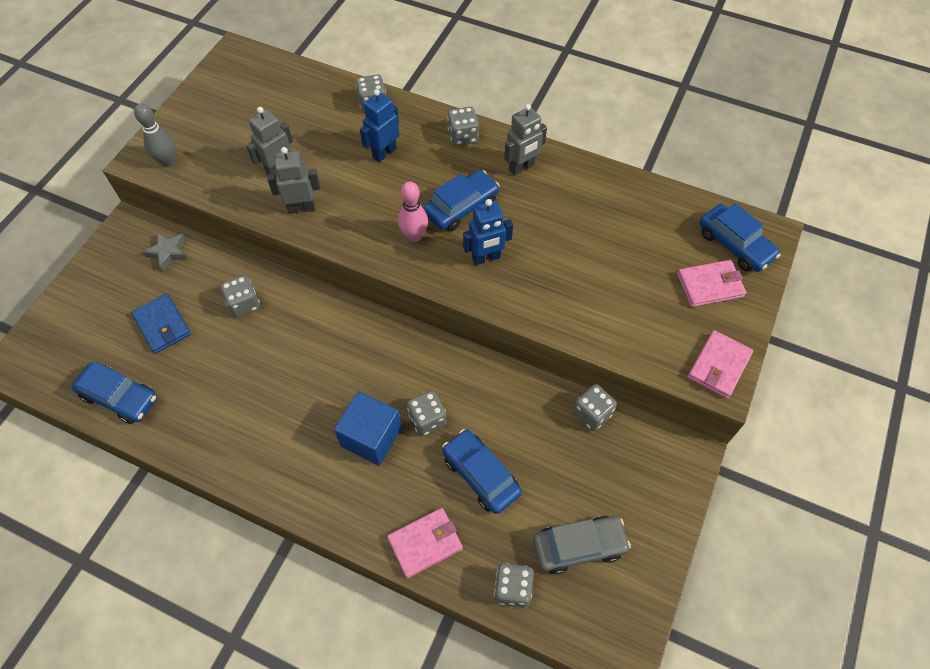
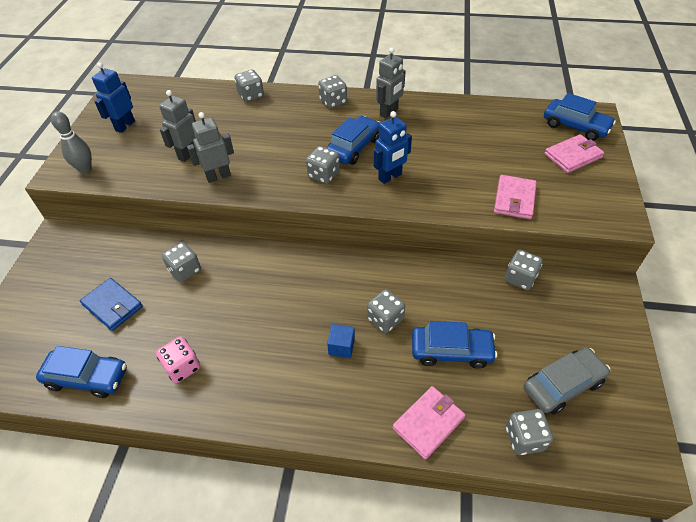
camera: 15 degrees left, 10 degrees down
grey star [143,232,188,271] -> none
blue cube [334,391,402,465] -> blue cube [327,324,355,358], size x0.53
blue robot [360,89,399,162] -> blue robot moved to [92,62,135,133]
pink bowling pin [398,181,428,242] -> grey dice [306,146,340,184]
blue car [442,429,522,514] -> blue car turned 150 degrees clockwise [412,321,497,369]
pink wallet [687,330,753,399] -> pink wallet moved to [494,175,537,219]
none -> pink dice [156,336,200,383]

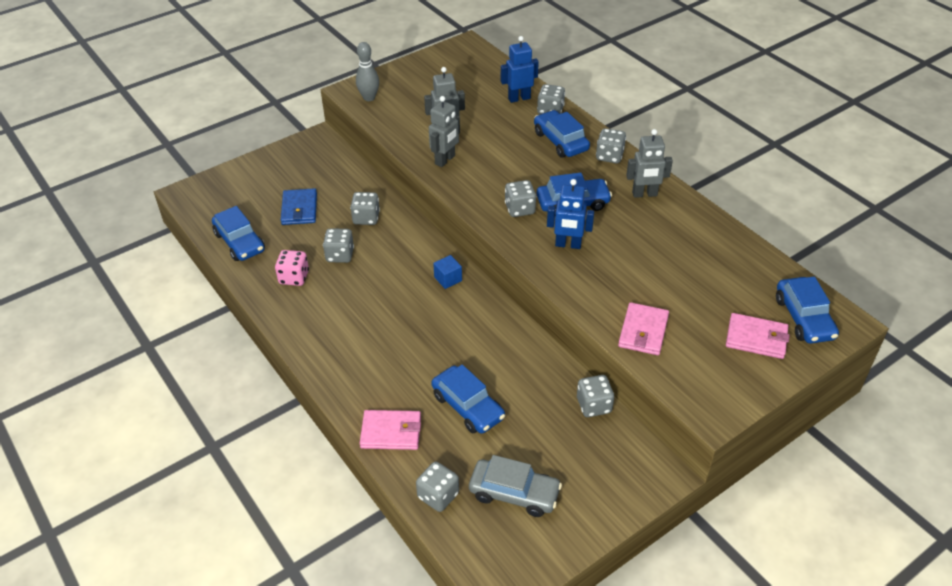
camera: 45 degrees right, 5 degrees down
blue robot [92,62,135,133] -> blue robot moved to [501,36,539,103]
grey robot [187,112,234,183] -> grey robot turned 105 degrees clockwise [429,96,460,167]
blue cube [327,324,355,358] -> blue cube moved to [433,255,462,289]
grey dice [367,289,405,333] -> grey dice moved to [323,228,354,263]
pink wallet [494,175,537,219] -> pink wallet turned 45 degrees counterclockwise [618,302,669,355]
none -> blue car [534,110,590,158]

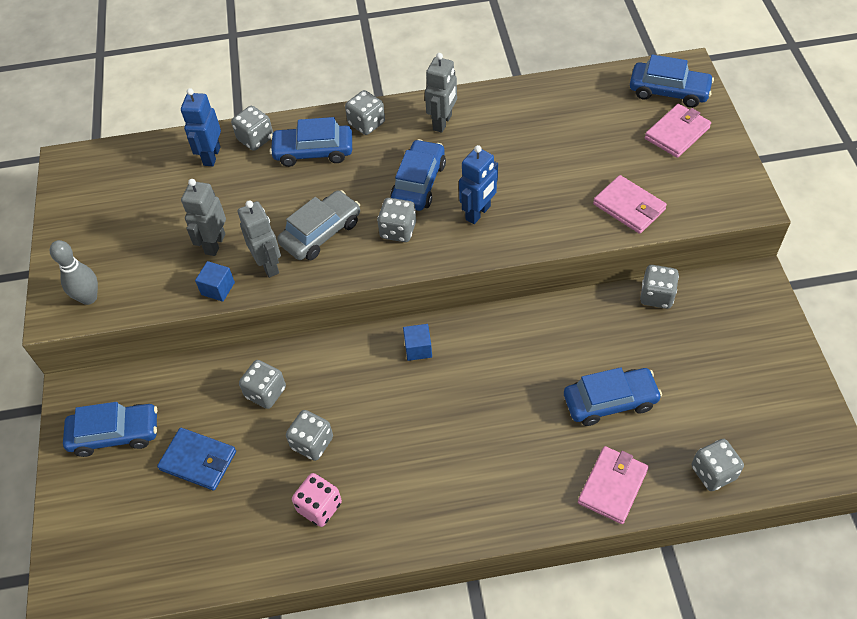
camera: 60 degrees left, 10 degrees up
blue car [212,206,265,261] -> blue car moved to [63,402,158,457]
grey car [469,455,562,517] -> grey car moved to [277,190,360,260]
none -> blue cube [195,261,235,302]

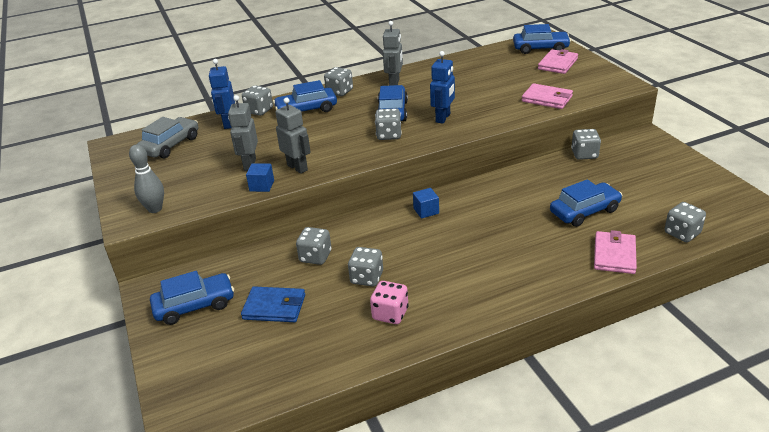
camera: 15 degrees left, 20 degrees down
grey car [277,190,360,260] -> grey car moved to [137,117,198,159]

